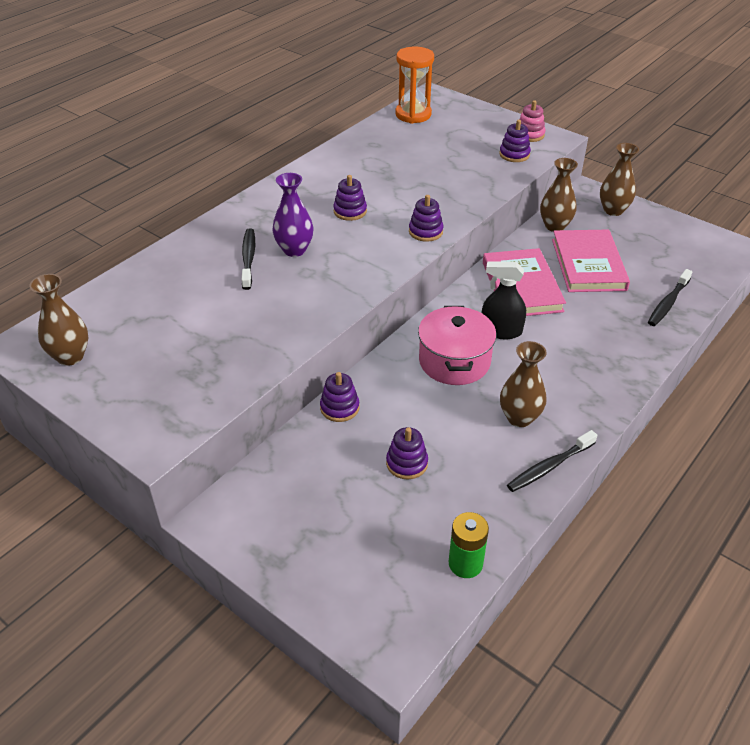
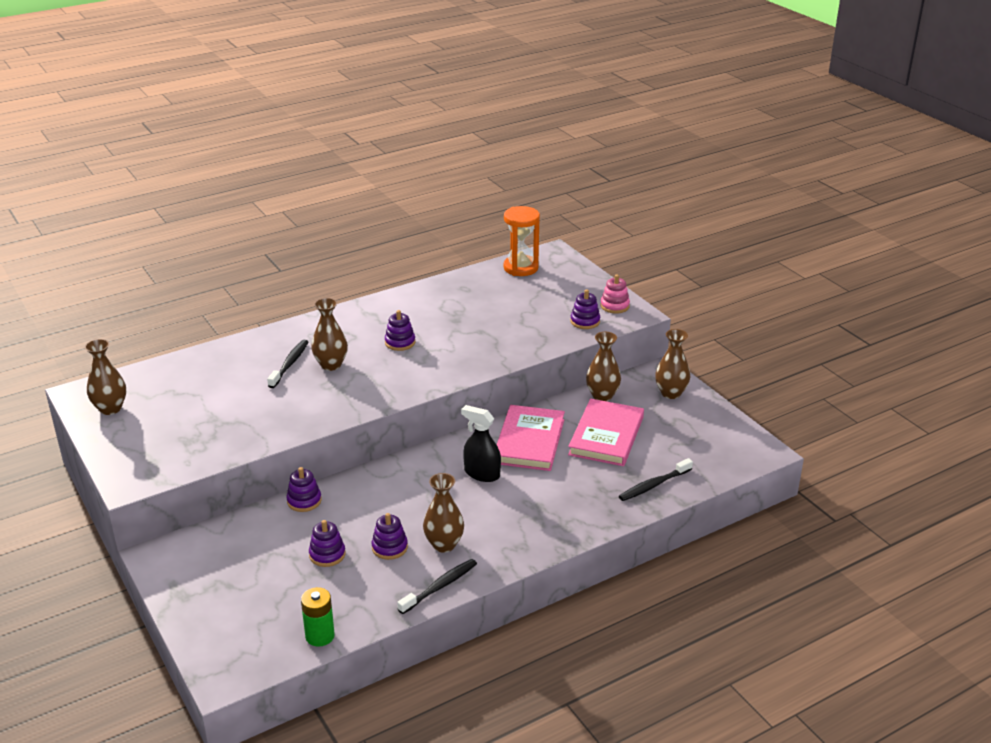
camera: 20 degrees right, 10 degrees down
purple vase [273,173,313,257] -> brown vase [311,298,348,371]
purple stacking toy [409,195,443,242] -> purple stacking toy moved to [372,513,408,560]
pink pot [418,306,496,385] -> none
black toothbrush [507,430,597,492] -> black toothbrush turned 150 degrees clockwise [397,559,477,614]

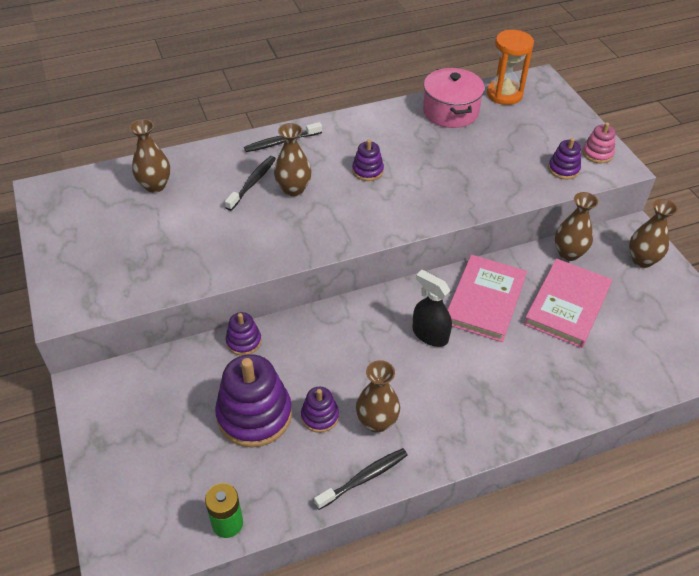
camera: 10 degrees right, 15 degrees up
brown vase [84,339,126,415] -> brown vase moved to [129,119,170,193]
purple stacking toy [309,520,346,567] -> purple stacking toy [215,354,292,447], size x1.97
black toothbrush [619,458,693,501] -> black toothbrush moved to [244,122,322,152]
none -> pink pot [423,68,485,128]

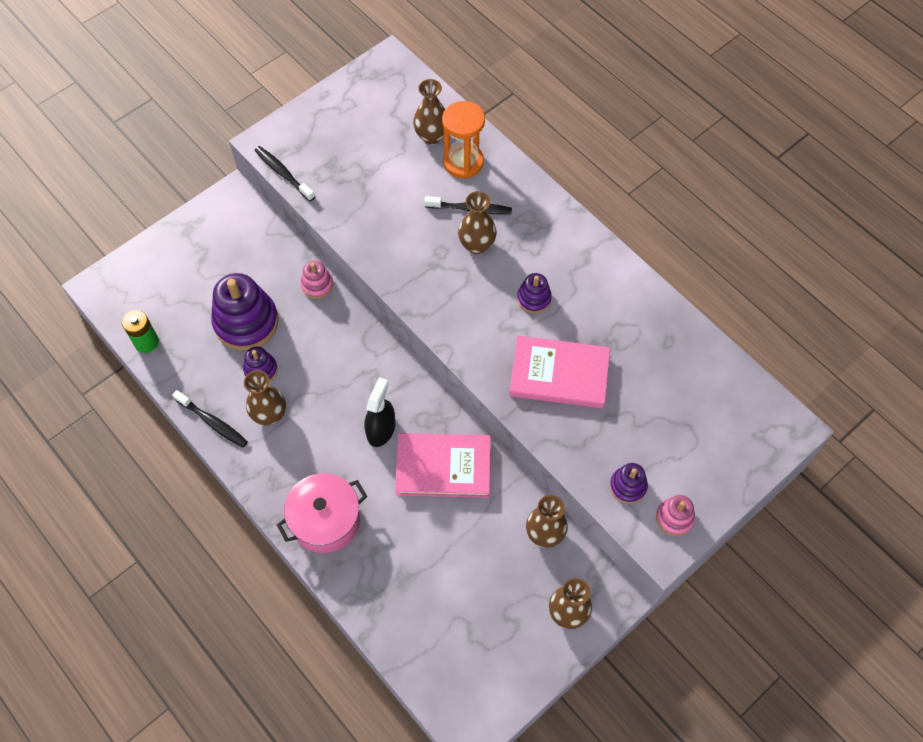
camera: 70 degrees right, 15 degrees up
purple stacking toy [226,312,262,356] -> pink stacking toy [300,261,333,299]
black toothbrush [244,122,322,152] -> black toothbrush moved to [255,146,315,201]
pink pot [423,68,485,128] -> pink pot moved to [277,473,367,553]
orange hourglass [487,30,534,105] -> orange hourglass moved to [442,101,485,179]
pink book [524,258,612,348] -> pink book moved to [509,336,610,408]

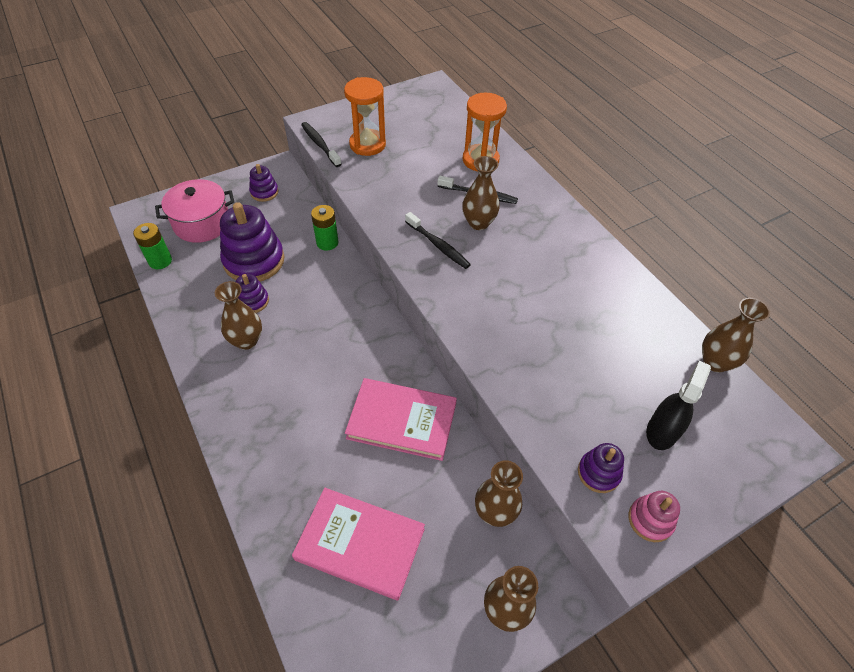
camera: 10 degrees right, 10 degrees down
black toothbrush [172,390,248,448] -> black toothbrush moved to [405,212,471,269]
pink pot [277,473,367,553] -> pink pot moved to [155,179,234,243]
pink stacking toy [300,261,333,299] -> green battery [311,205,339,251]
black spray bottle [365,377,395,447] -> black spray bottle moved to [646,360,711,450]
brown vase [413,79,445,145] -> brown vase moved to [702,298,770,372]
pink book [509,336,610,408] -> pink book moved to [292,488,425,601]
purple stacking toy [517,273,552,313] -> purple stacking toy moved to [249,164,278,202]
none -> orange hourglass [344,77,386,156]

